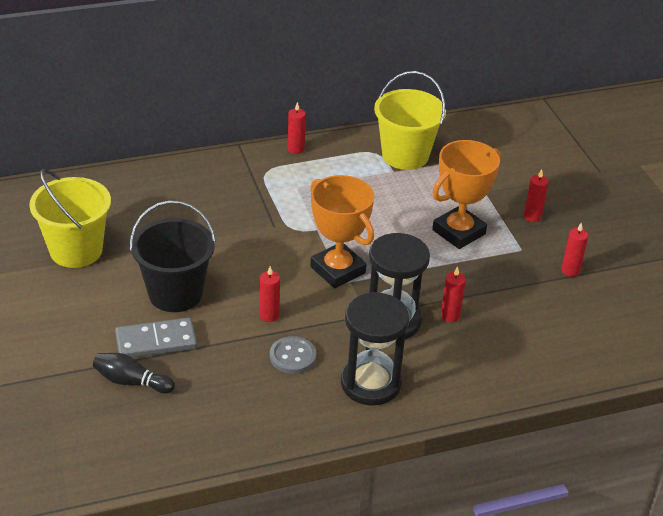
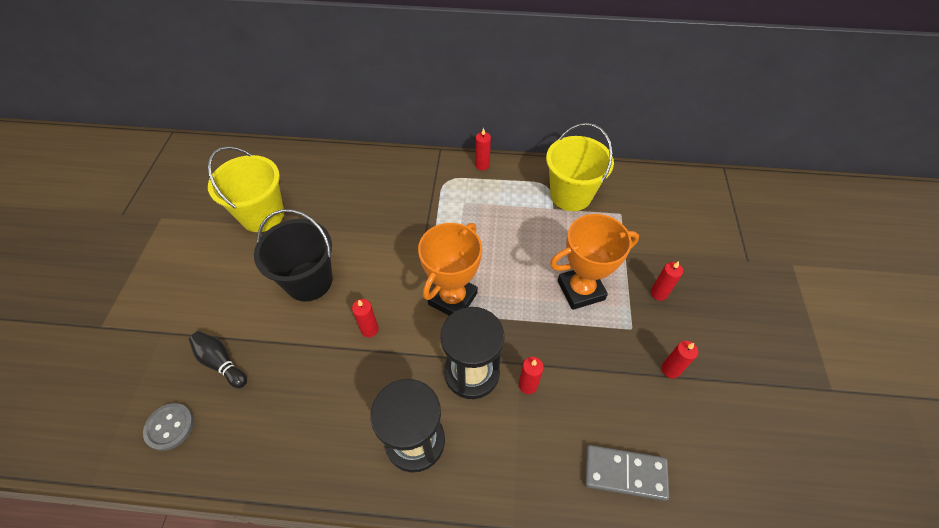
camera: 25 degrees right, 15 degrees up
grey domino [115,318,197,358] -> grey domino moved to [585,445,669,501]
grey button [270,336,316,374] -> grey button moved to [143,403,194,451]
orange trophy [310,175,374,288] -> orange trophy turned 45 degrees clockwise [418,223,482,316]

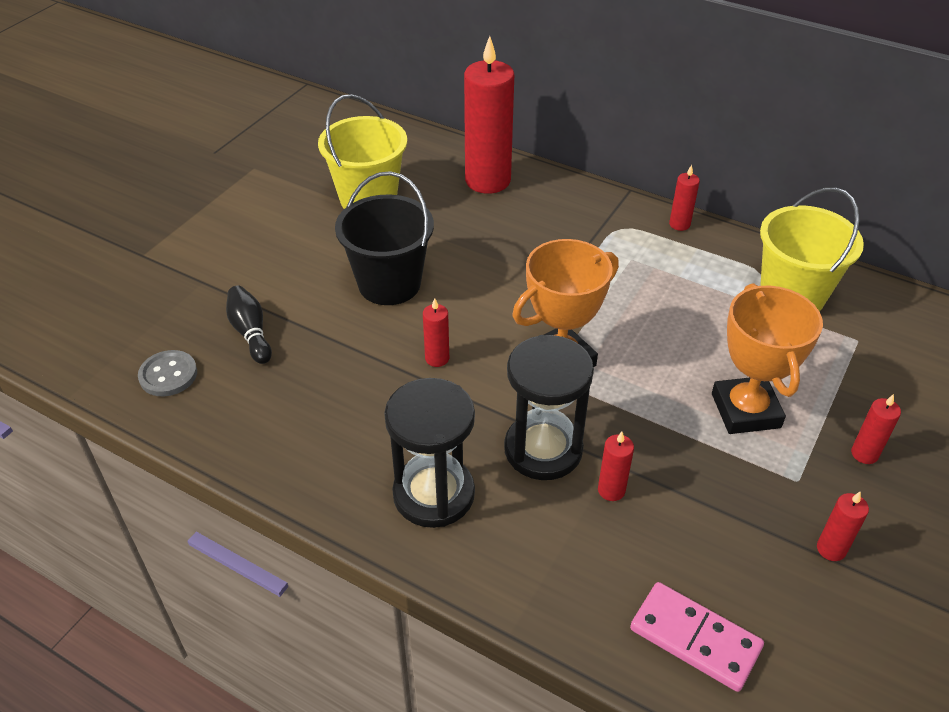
camera: 25 degrees right, 10 degrees down
orange trophy [550,214,639,310] -> orange trophy turned 75 degrees clockwise [712,283,823,434]
grey domino [585,445,669,501] -> pink domino [630,582,764,692]
none -> red candle [464,36,514,194]

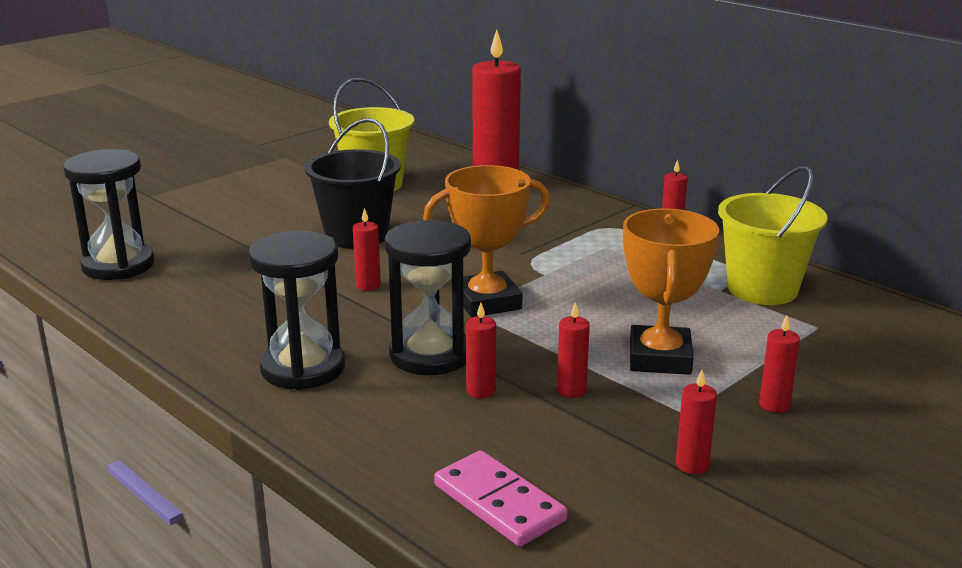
camera: 15 degrees right, 20 degrees down
grey button [138,350,197,396] -> black hourglass [63,149,154,280]
black bowling pin [226,286,272,364] -> none
none -> red candle [557,302,590,398]

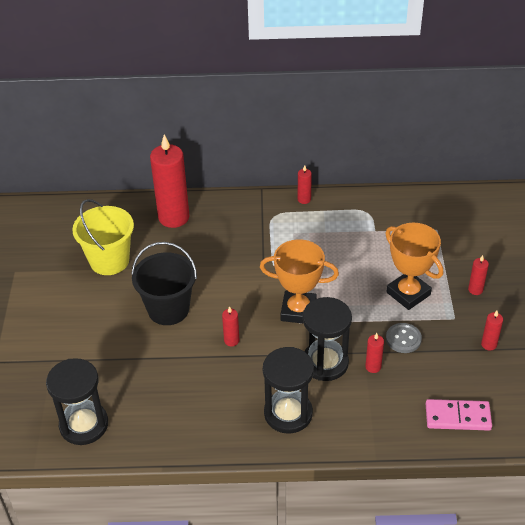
camera: 45 degrees left, 20 degrees up
orange trophy [423,165,550,318] -> orange trophy turned 75 degrees clockwise [260,239,339,323]
red candle [557,302,590,398] -> grey button [386,323,422,353]
yellow bucket [718,166,827,305] -> none

